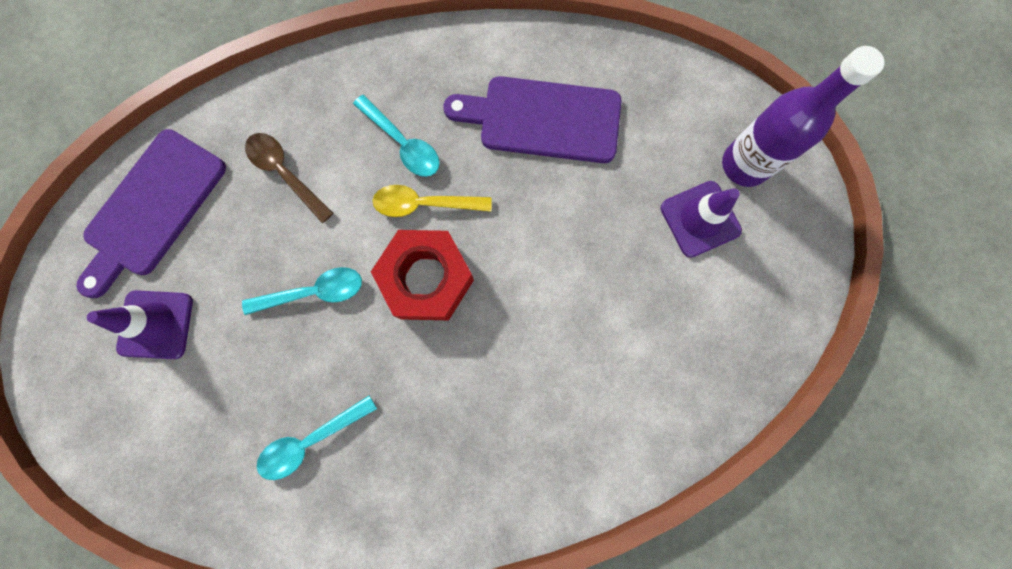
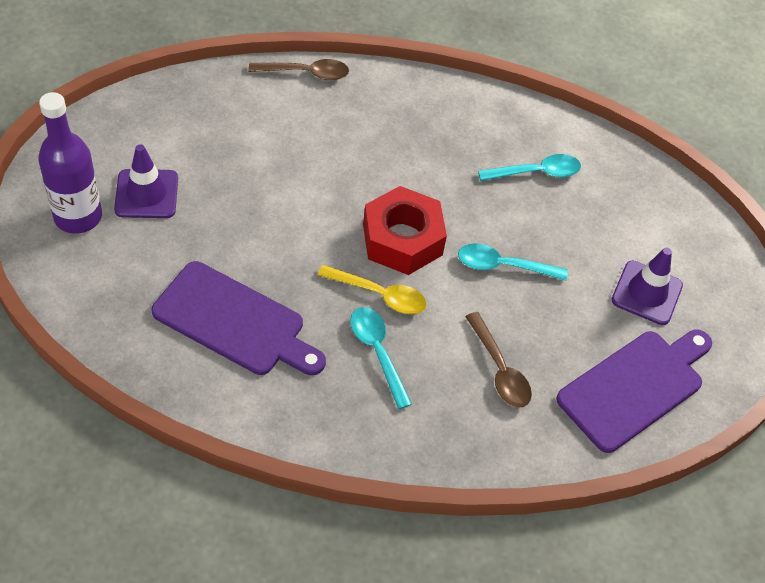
camera: 165 degrees left, 25 degrees down
none -> brown spoon [249,59,349,80]

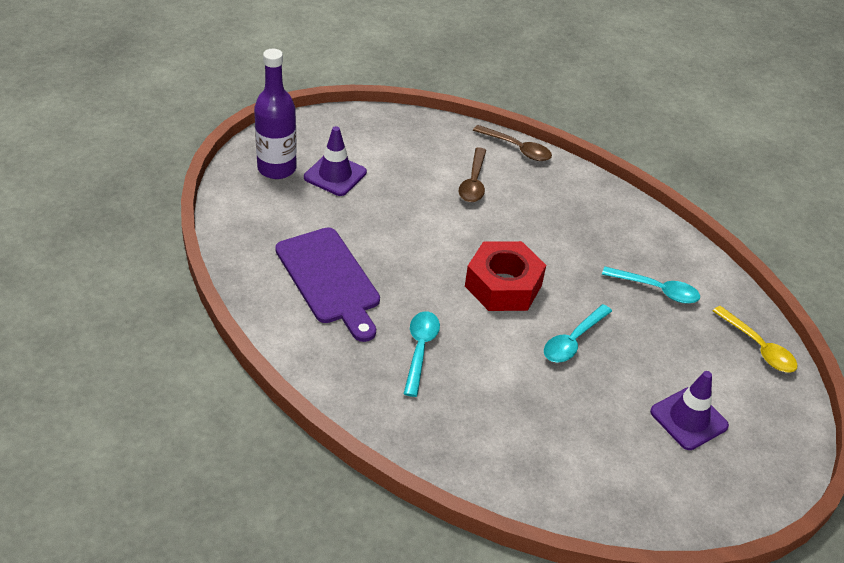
camera: 35 degrees right, 10 degrees down
yellow spoon [318,265,427,314] -> yellow spoon moved to [713,306,798,373]
turquoise spoon [458,243,568,281] -> turquoise spoon turned 90 degrees counterclockwise [544,304,612,363]
brown spoon [465,312,532,408] -> brown spoon moved to [459,147,486,202]
purple cutting board [556,330,712,453] -> none

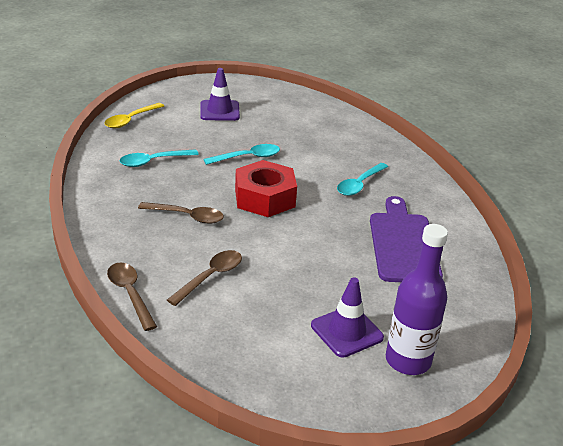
camera: 150 degrees left, 10 degrees down
turquoise spoon [602,267,700,304] -> turquoise spoon turned 75 degrees counterclockwise [120,149,199,167]
yellow spoon [713,306,798,373] -> yellow spoon turned 135 degrees counterclockwise [105,103,164,128]
none -> brown spoon [138,202,224,224]

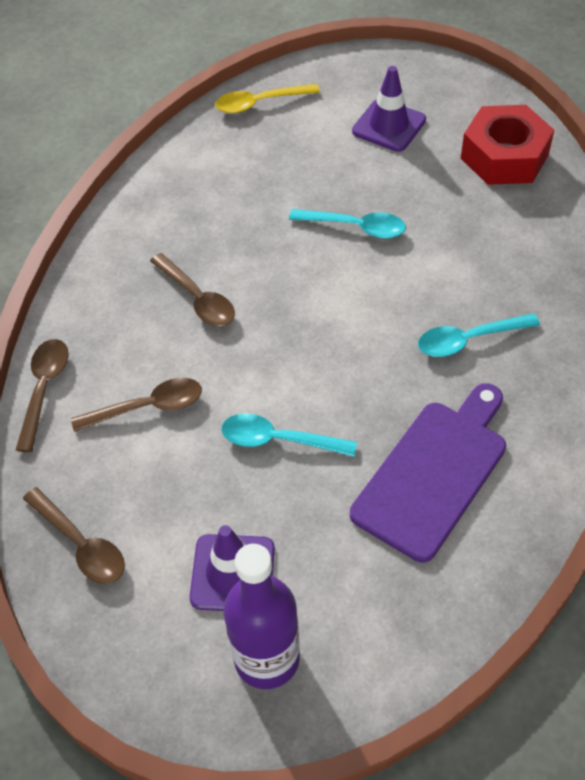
camera: 40 degrees right, 20 degrees up
turquoise spoon [120,149,199,167] -> turquoise spoon moved to [222,413,357,457]
red nut [235,160,297,217] -> red nut moved to [461,105,554,185]
none -> brown spoon [23,487,125,584]

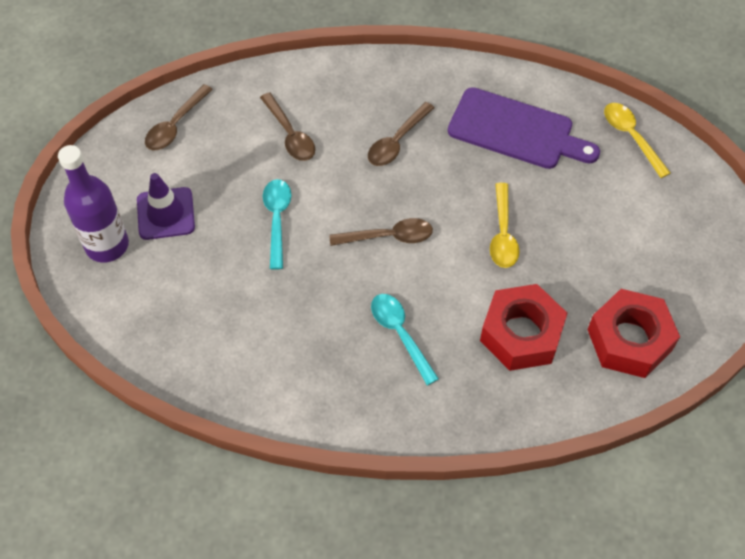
camera: 75 degrees right, 5 degrees up
brown spoon [16,339,69,452] -> brown spoon moved to [329,218,433,246]
turquoise spoon [289,209,406,239] -> yellow spoon [490,183,520,268]
purple cutting board [350,383,506,563] -> purple cutting board moved to [448,87,600,169]
purple traffic cone [352,66,426,152] -> none
none -> red nut [480,284,568,371]

